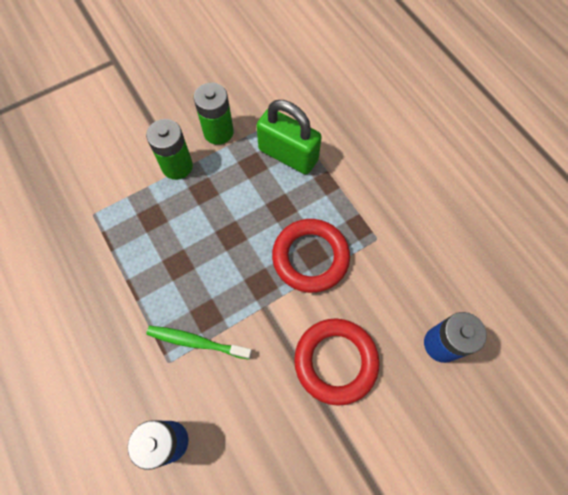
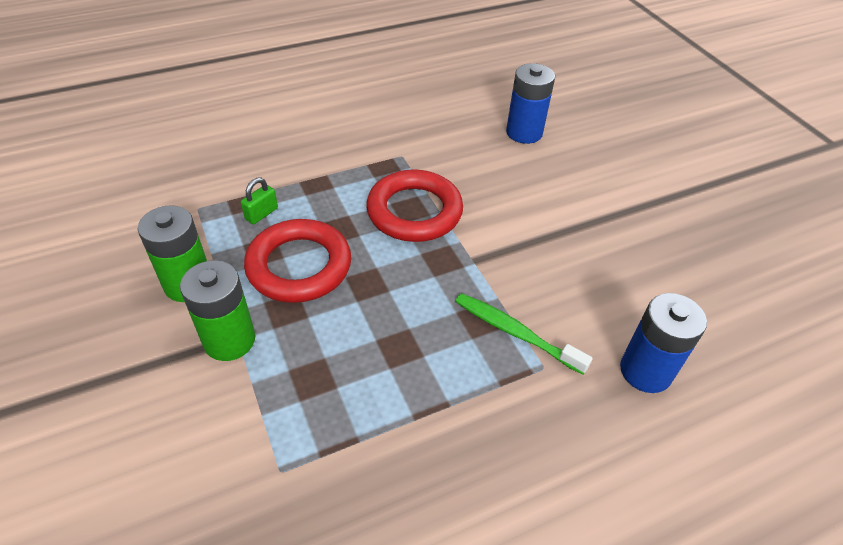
camera: 85 degrees left, 20 degrees down
green toothbrush [146,326,252,360] -> green toothbrush turned 105 degrees clockwise [455,293,593,375]
green padlock [256,100,322,174] -> green padlock [241,178,278,224], size x0.42
red ring [294,319,380,406] -> red ring moved to [244,219,351,303]

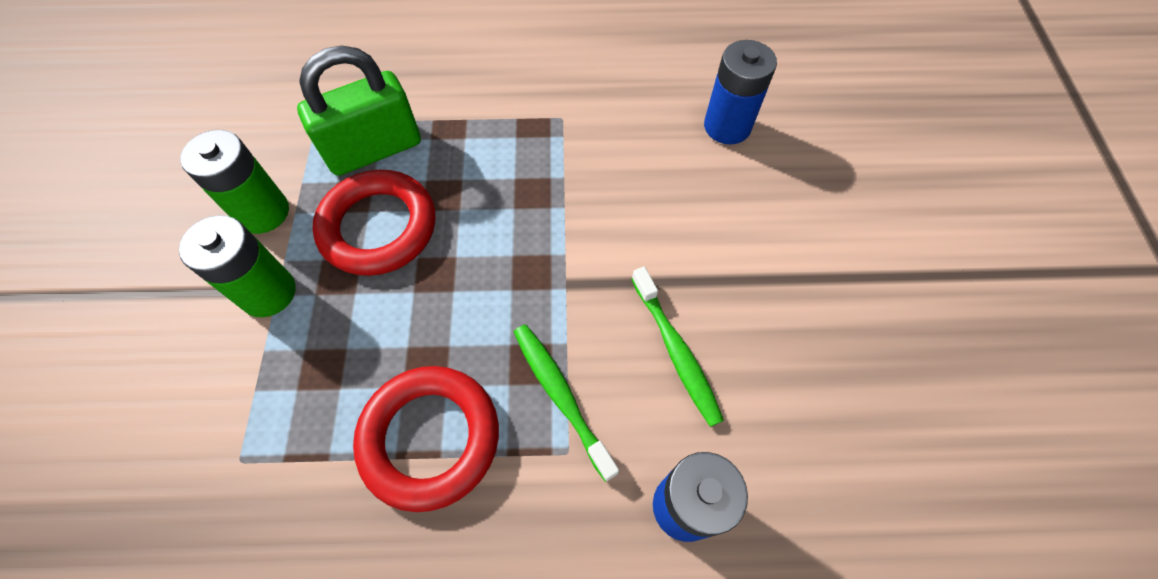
camera: 25 degrees right, 15 degrees up
green padlock [241,178,278,224] -> green padlock [297,46,421,176], size x2.40
red ring [366,169,463,242] -> red ring moved to [353,366,499,512]
none -> green toothbrush [632,267,724,427]

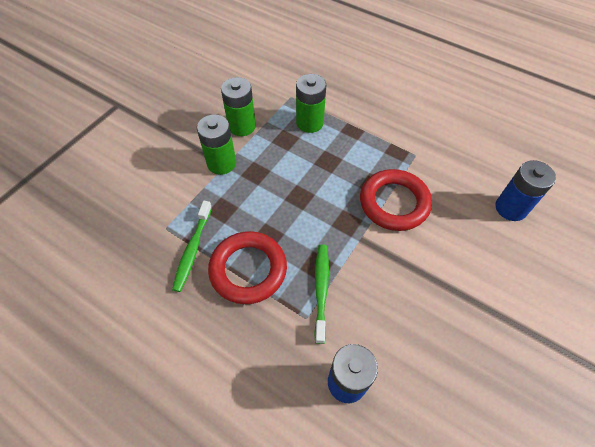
camera: 35 degrees right, 5 degrees down
green padlock [297,46,421,176] -> green battery [296,74,326,133]
red ring [312,170,435,276] -> red ring moved to [360,169,432,231]
green toothbrush [632,267,724,427] -> green toothbrush moved to [172,201,212,292]

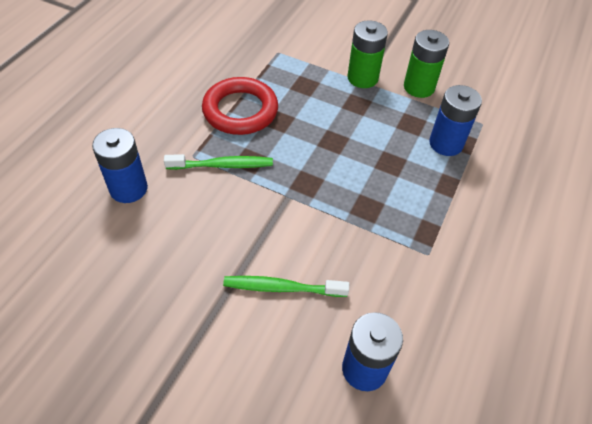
camera: 80 degrees right, 5 degrees down
green toothbrush [172,201,212,292] -> green toothbrush moved to [223,276,349,297]
green battery [296,74,326,133] -> blue battery [429,85,482,156]
red ring [360,169,432,231] -> none

